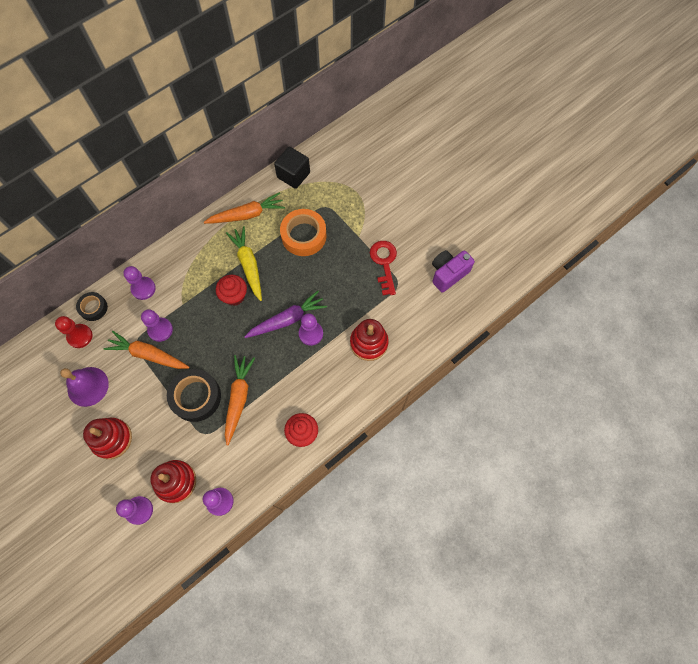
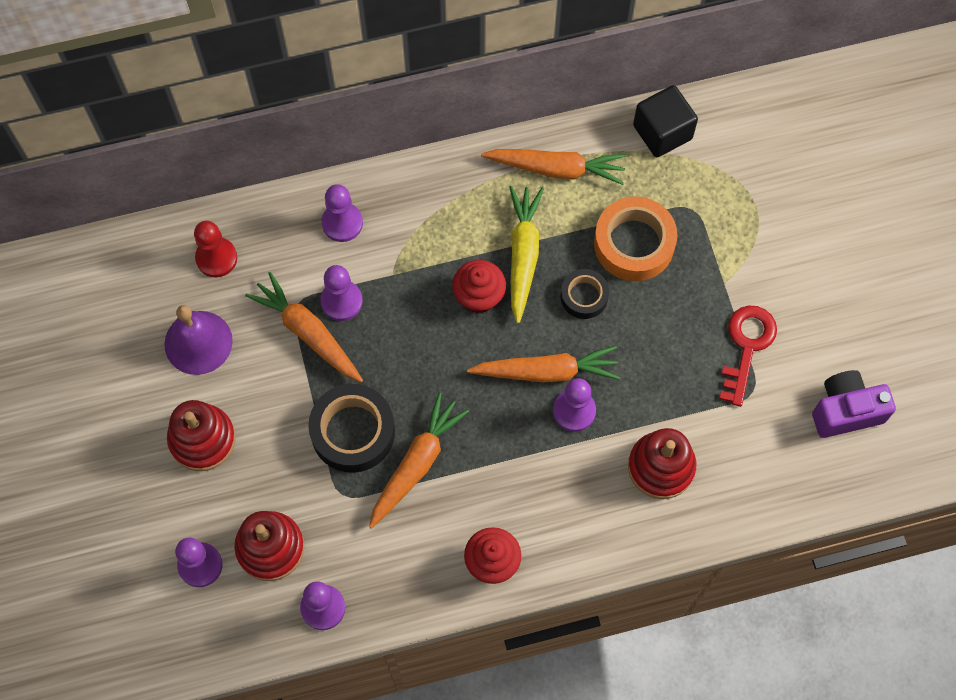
camera: 25 degrees right, 0 degrees up
black tape [76,292,108,321] -> black tape moved to [561,269,609,319]
purple carrot [244,291,327,338] -> orange carrot [467,346,620,382]

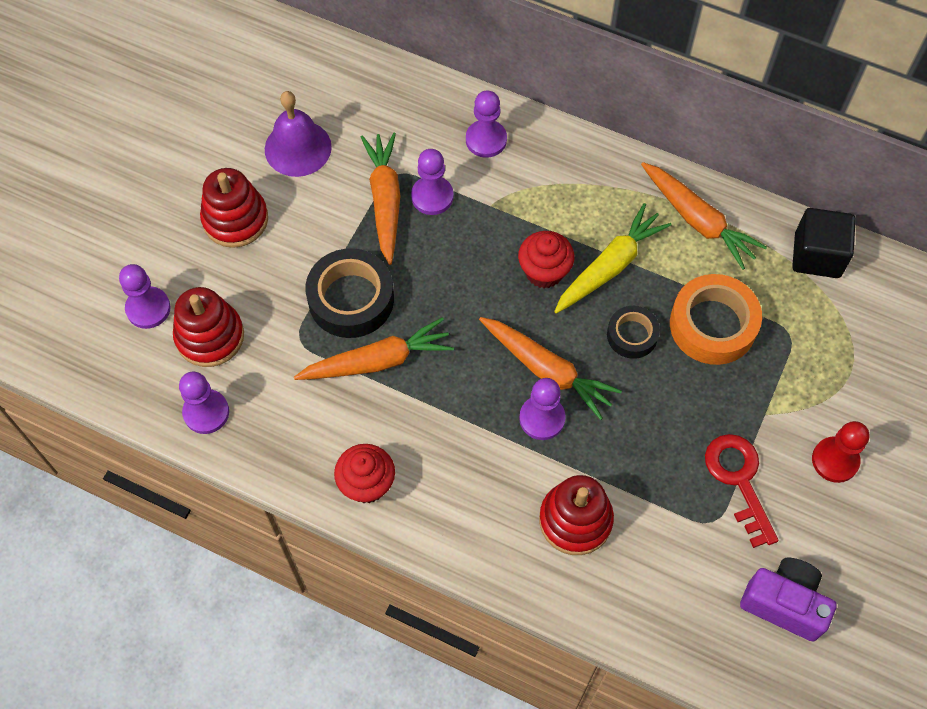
camera: 40 degrees right, 5 degrees down
red pawn [194,221,237,278] -> red pawn moved to [812,421,869,483]
red key [719,306,777,407] -> red key turned 75 degrees counterclockwise [705,434,779,548]

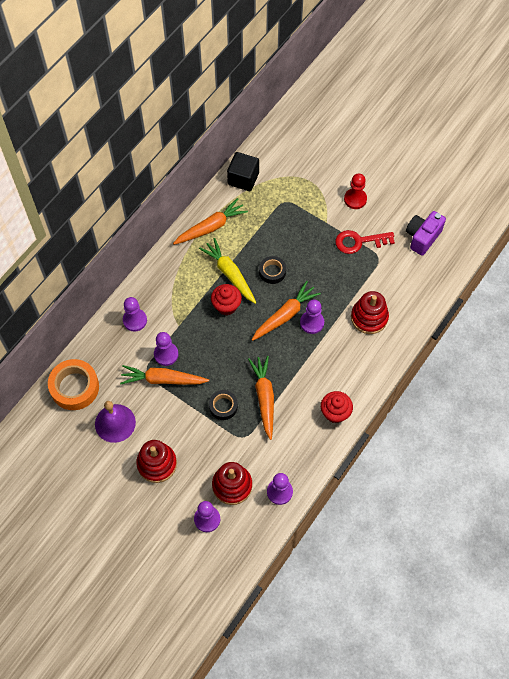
camera: 80 degrees left, 0 degrees up
black tape [305,248,394,338] -> black tape [209,390,238,420], size x0.58
orange tape [670,274,762,365] -> orange tape moved to [48,359,99,410]

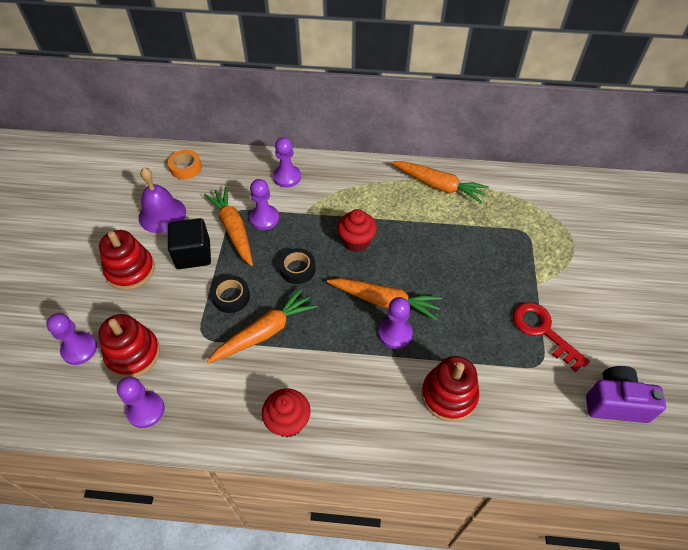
camera: 60 degrees right, 10 degrees down
orange tape [48,359,99,410] -> orange tape [168,150,202,179], size x0.58
yellow carrot [199,238,256,304] -> none
black cube [227,152,259,191] -> black cube moved to [168,218,211,269]
black tape [259,256,286,284] -> black tape moved to [279,248,316,284]
red pawn [344,173,367,209] -> none

